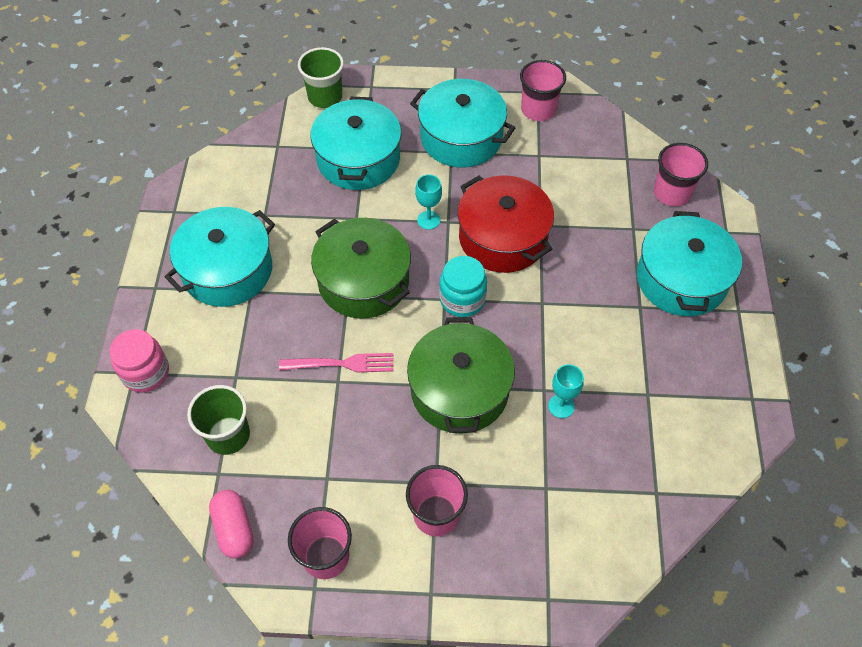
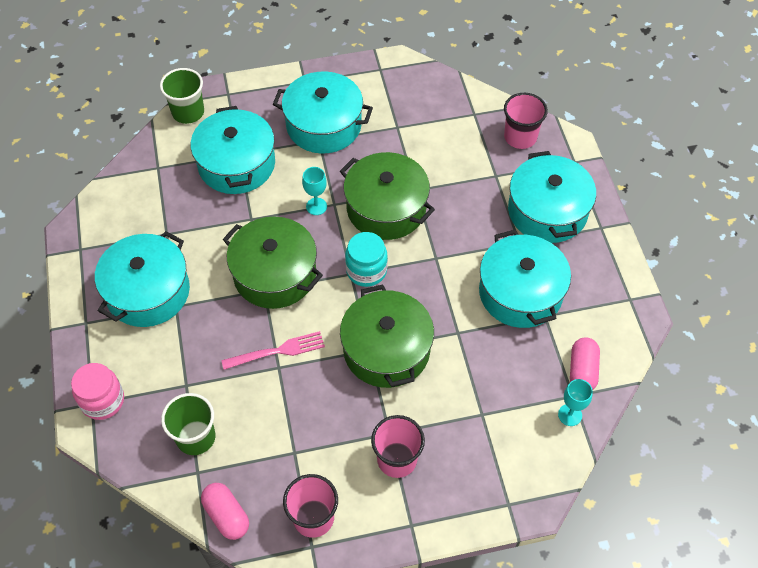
camera: 15 degrees left, 0 degrees up
red pot [458,175,554,273] -> green pot [340,152,435,240]
pink cup [520,60,566,121] -> none
turquoise goblet [548,364,584,418] -> turquoise goblet moved to [558,379,593,426]
none -> turquoise pot [479,230,571,328]
none -> pink capsule [570,337,600,390]

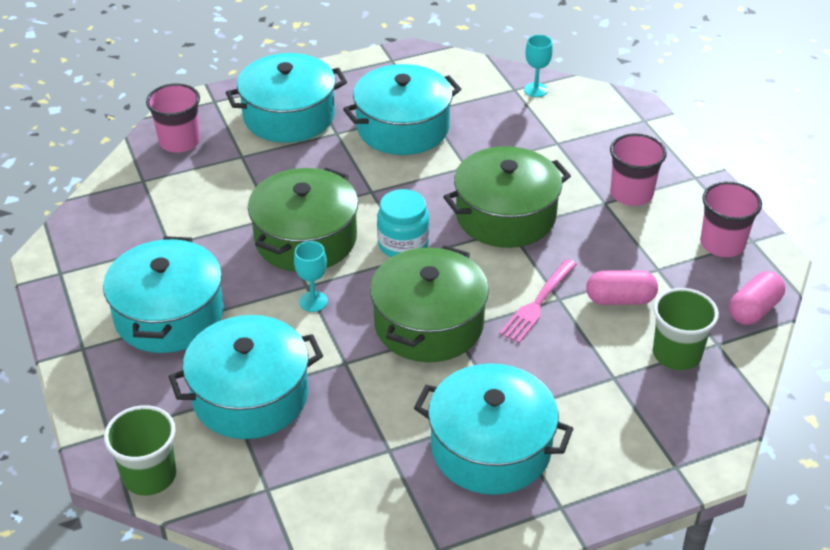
camera: 100 degrees left, 15 degrees down
pink jar [71,363,124,420] -> none
pink fork [221,331,325,370] -> pink fork turned 120 degrees counterclockwise [499,259,577,343]
pink capsule [570,337,600,390] -> pink capsule moved to [586,270,658,305]

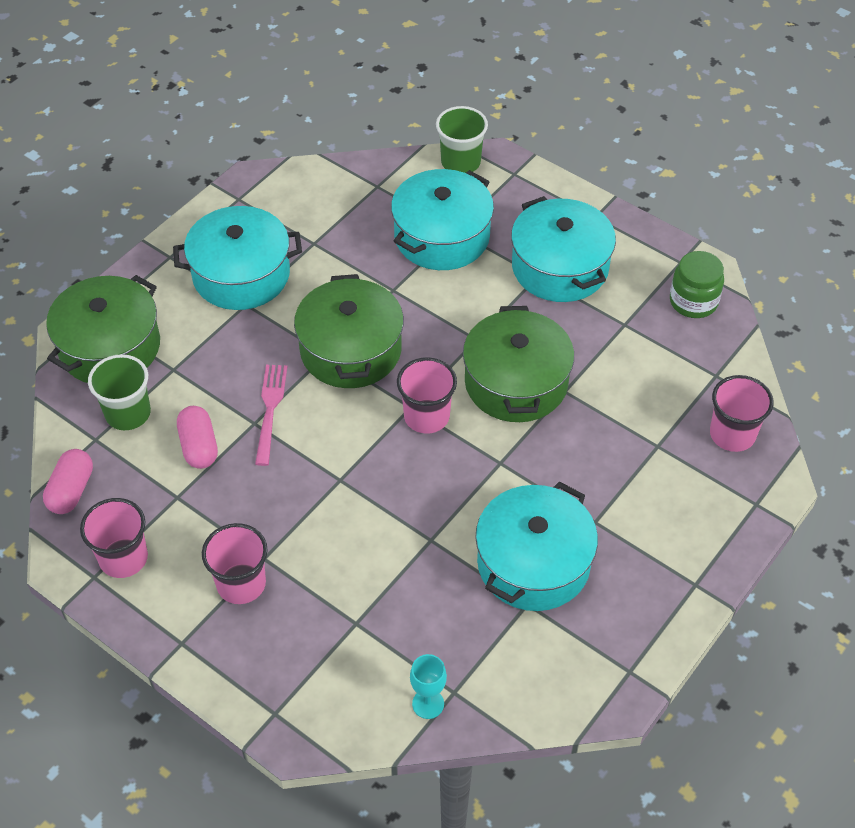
camera: 150 degrees right, 10 degrees up
turquoise pot [226,53,347,143] -> none
turquoise goblet [294,241,328,312] -> none
turquoise jar [377,189,429,257] -> pink cup [397,357,457,434]
green pot [443,146,571,248] -> green pot moved to [46,275,160,383]
pink capsule [586,270,658,305] -> pink capsule turned 75 degrees counterclockwise [177,406,218,469]
none -> green jar [670,251,724,318]

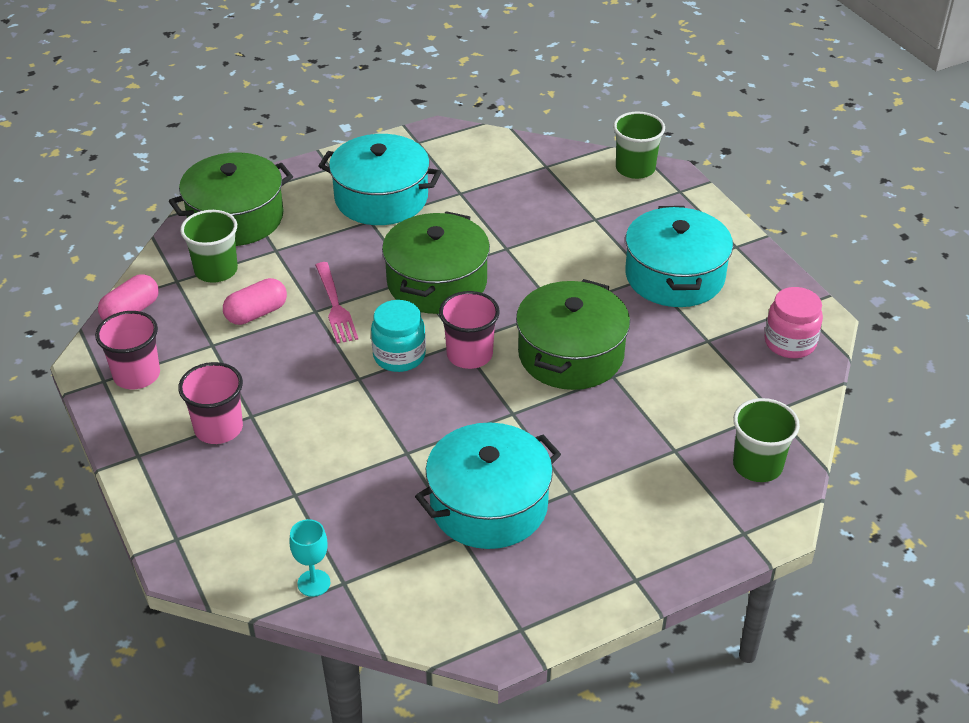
camera: 25 degrees right, 10 degrees down
pink capsule [177,406,218,469] -> pink capsule turned 45 degrees clockwise [223,278,287,325]
pink fork [255,365,287,466] -> pink fork turned 135 degrees clockwise [315,262,358,344]
turquoise pot [391,169,494,270] -> none
green jar [670,251,724,318] -> pink jar [764,287,823,358]
pink cup [710,375,774,452] -> green cup [733,398,800,482]
none -> turquoise jar [371,300,426,372]

